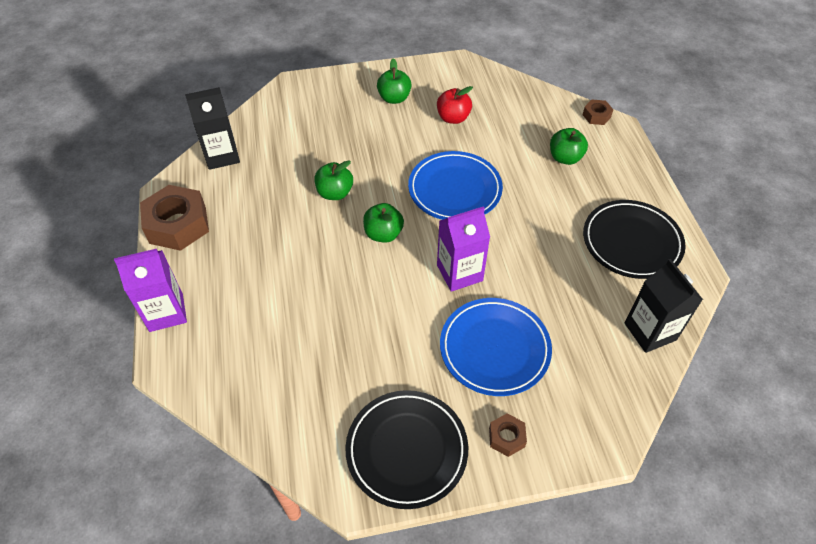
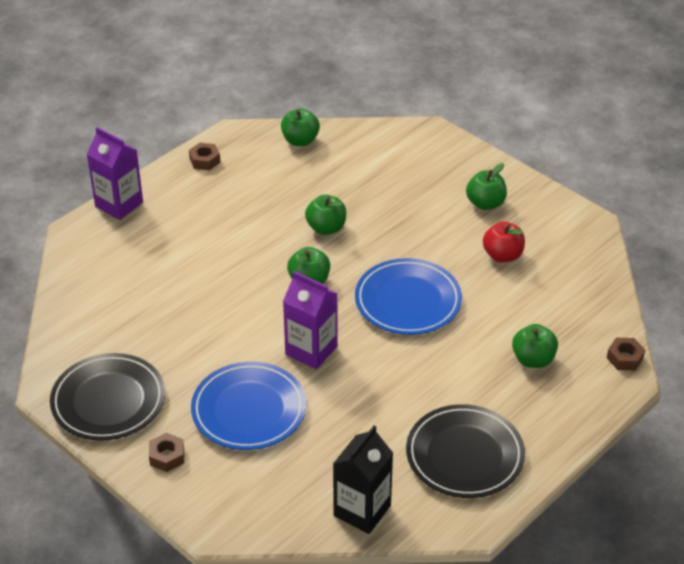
camera: 55 degrees right, 10 degrees down
brown nut [140,185,209,251] -> brown nut [189,143,220,170], size x0.48
black carton [185,87,240,170] -> green apple [281,108,320,146]

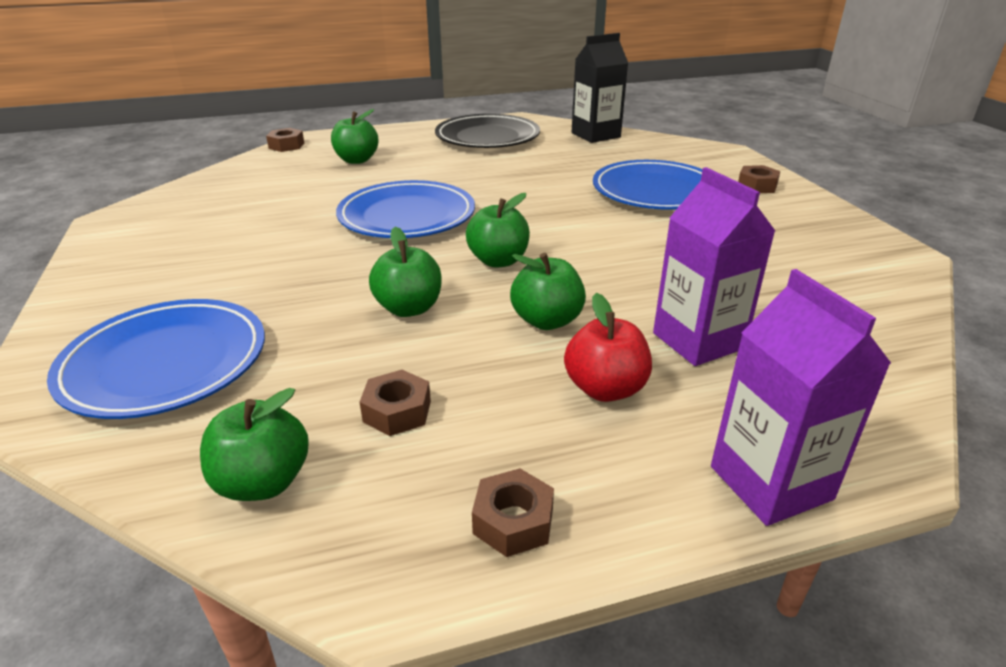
camera: 150 degrees left, 10 degrees down
black plate [50,353,165,441] -> none
purple carton [283,271,338,369] -> purple carton moved to [653,167,775,366]
green apple [466,163,507,210] -> green apple moved to [510,253,586,330]
red apple [483,222,525,263] -> red apple moved to [564,293,652,402]
none -> blue plate [47,299,265,419]
none -> brown nut [360,370,431,436]

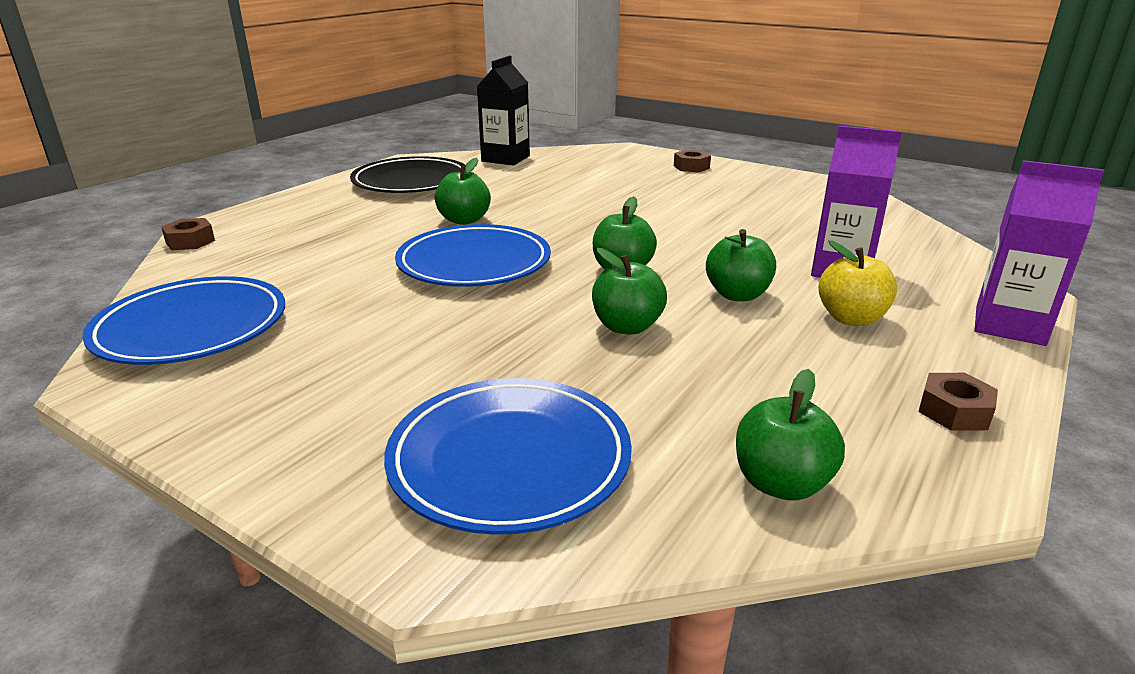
camera: 40 degrees left, 5 degrees down
green apple [331,109,379,164] -> green apple moved to [435,158,491,225]
brown nut [360,370,431,436] -> none
red apple [564,293,652,402] -> yellow apple [818,240,897,326]
blue plate [593,160,703,210] -> blue plate moved to [82,276,285,365]

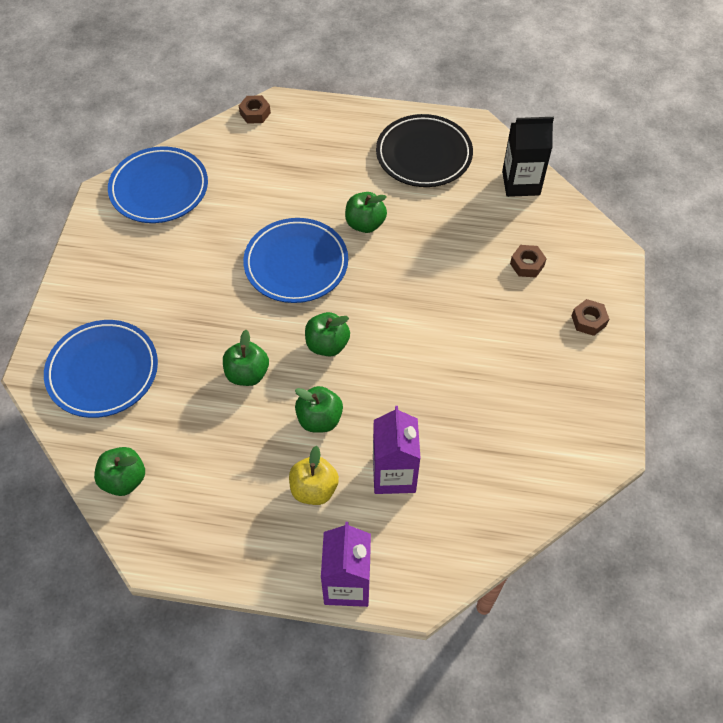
camera: 65 degrees right, 30 degrees up
brown nut [918,373,998,431] -> brown nut moved to [510,245,547,278]

